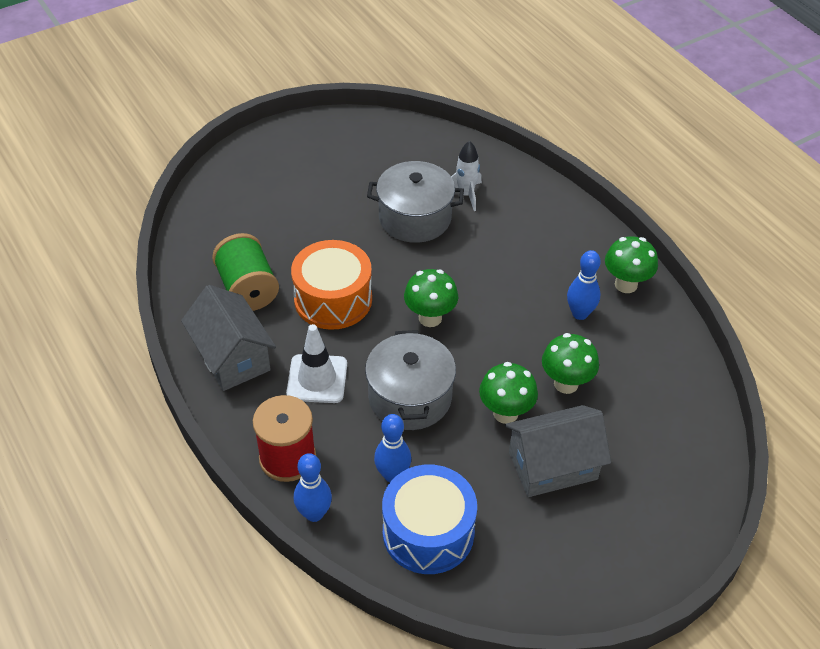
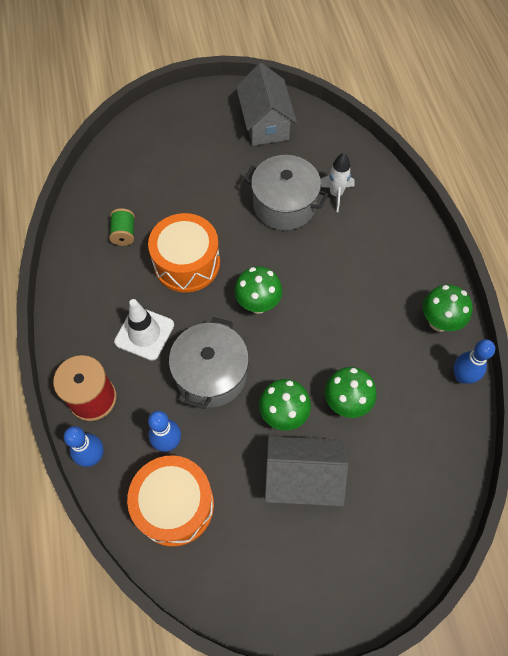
camera: 20 degrees right, 15 degrees up
grey house [181,285,276,391] -> grey house moved to [236,63,297,146]
green spool [212,233,279,311] -> green spool [109,208,135,246], size x0.56
blue drum [382,465,477,574] -> orange drum [127,455,214,547]
blue bowling pin [567,250,601,320] -> blue bowling pin moved to [453,339,495,384]

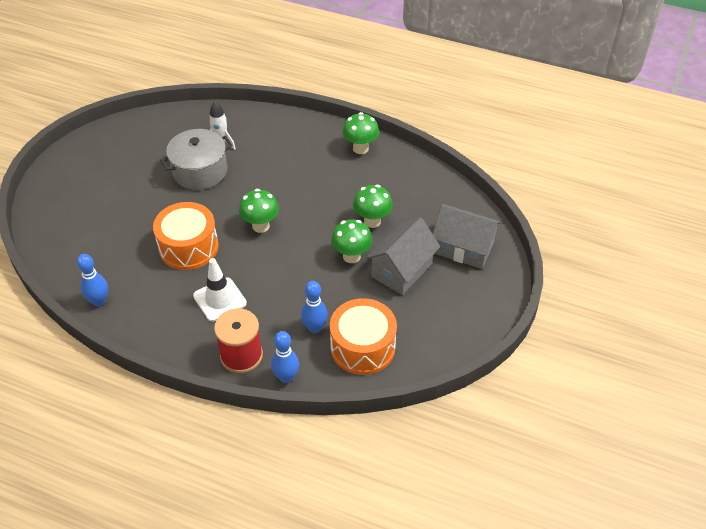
camera: 55 degrees left, 15 degrees down
green spool [109,208,135,246] -> none
grey pot [169,317,249,409] -> none
grey house [236,63,297,146] -> grey house moved to [433,204,502,269]
blue bowling pin [453,339,495,384] -> blue bowling pin moved to [77,254,108,306]

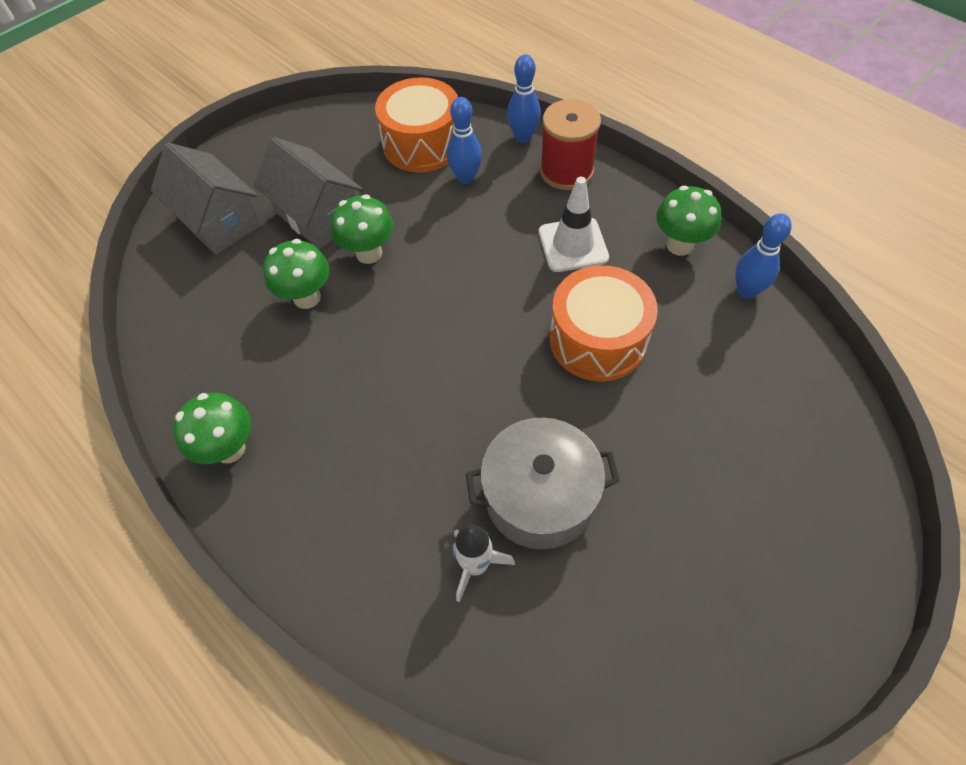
camera: 155 degrees left, 10 degrees up
green mushroom [239,189,279,233] -> green mushroom moved to [656,186,721,256]
grey house [366,218,440,295] -> grey house turned 75 degrees clockwise [254,137,363,249]

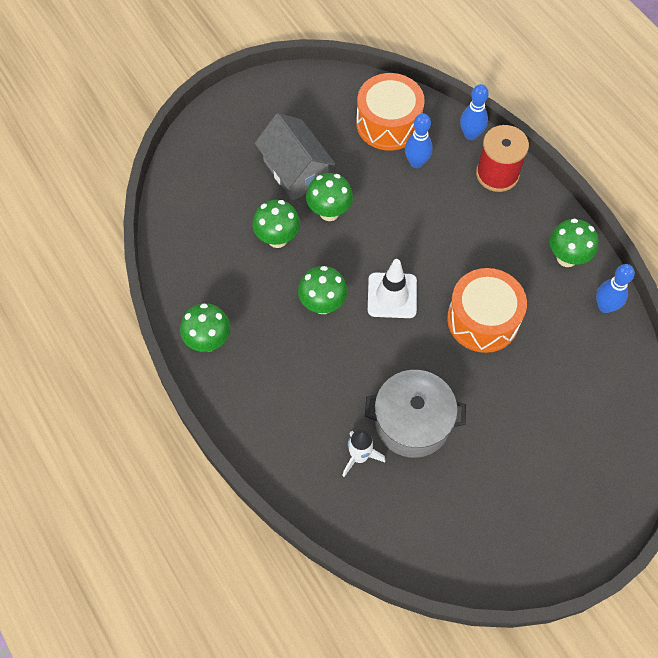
camera: 10 degrees right, 5 degrees up
grey house [151,143,261,255] -> none
white traffic cone [539,177,609,272] -> white traffic cone moved to [368,259,417,318]
none -> green mushroom [298,266,348,314]

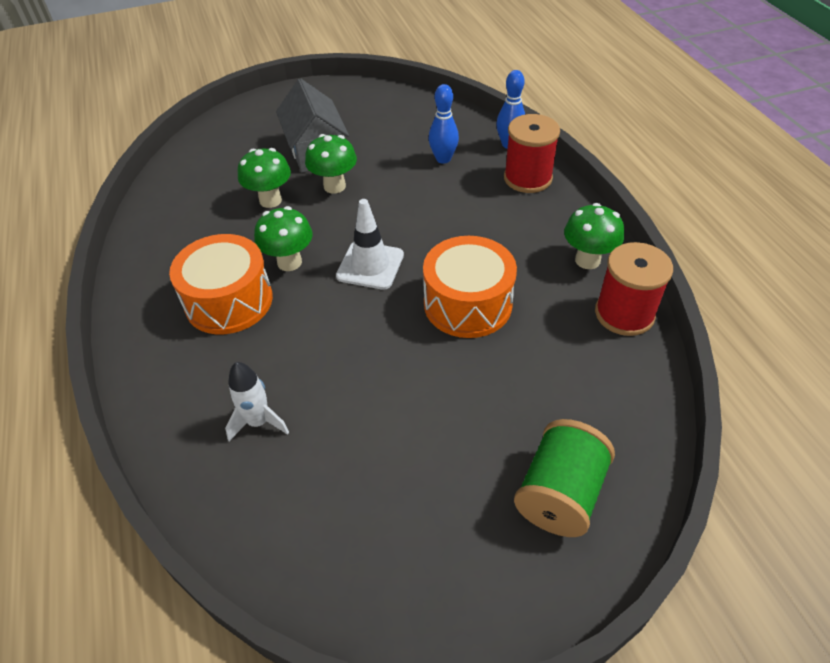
camera: 15 degrees right, 15 degrees down
green mushroom [180,303,231,352] -> none
orange drum [356,73,425,150] -> orange drum moved to [169,234,273,334]
grey pot [365,370,466,458] -> none
blue bowling pin [596,264,635,313] -> red spool [595,242,673,336]
none -> green spool [514,419,615,537]

